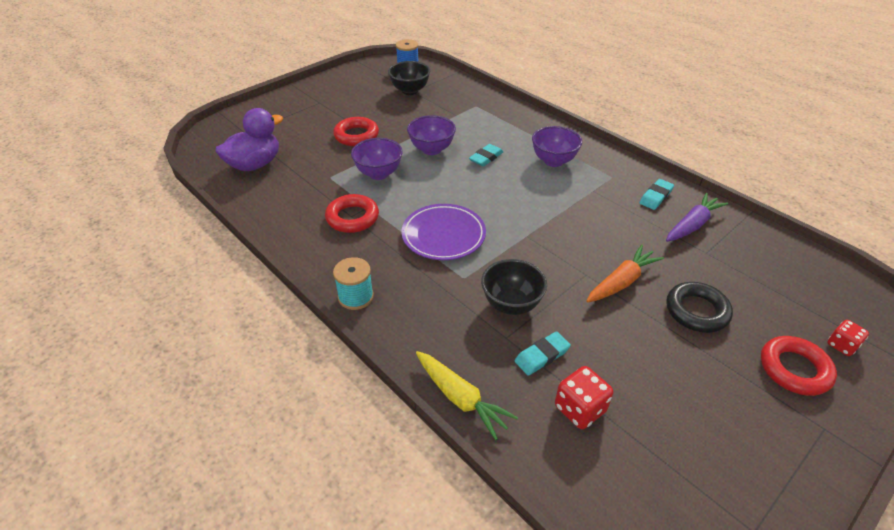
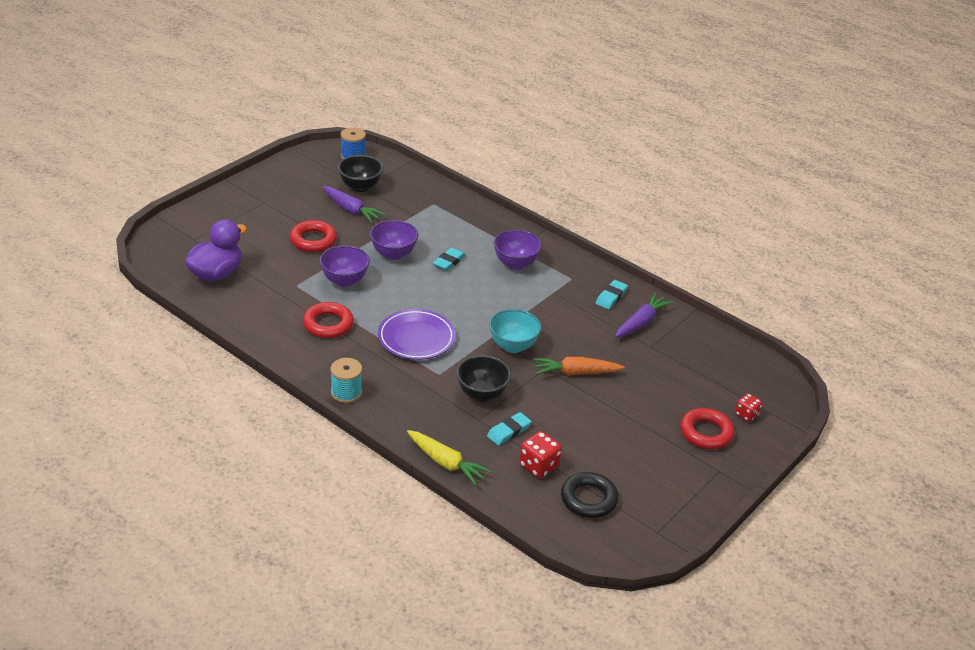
camera: 10 degrees left, 5 degrees down
orange carrot [586,245,664,302] -> orange carrot turned 135 degrees counterclockwise [533,357,625,375]
black ring [666,282,733,333] -> black ring moved to [561,472,619,518]
none -> purple carrot [322,186,386,223]
none -> turquoise bowl [489,309,541,353]

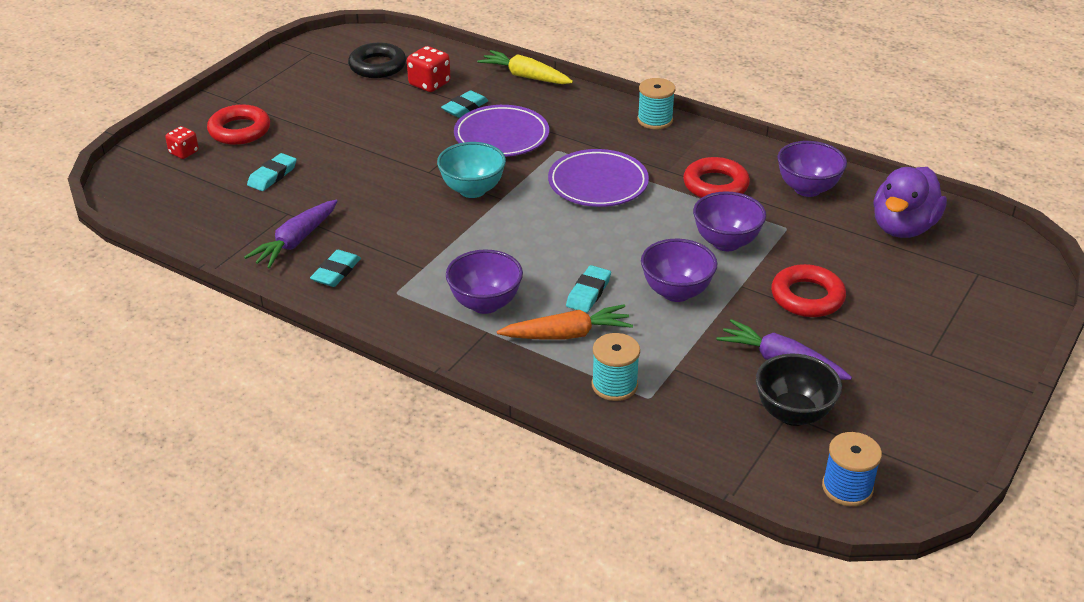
camera: 175 degrees right, 0 degrees up
black bowl [456,355,511,402] -> purple plate [454,105,549,157]
orange carrot [533,357,625,375] -> orange carrot moved to [497,305,633,340]
none -> turquoise eraser [247,153,297,191]
none -> turquoise spool [592,333,640,401]
none -> purple bowl [777,141,847,197]

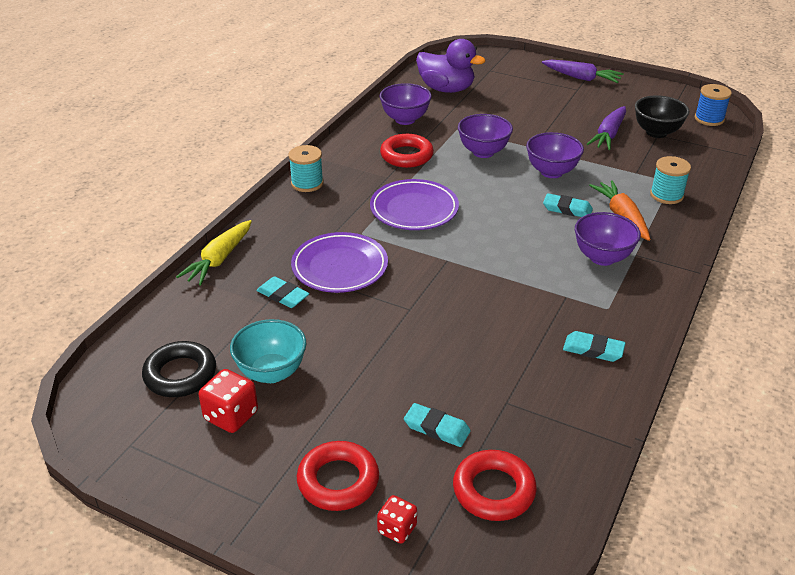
camera: 95 degrees left, 0 degrees up
purple carrot [244,200,338,269] -> purple carrot moved to [542,60,624,83]
red dice [407,46,451,92] -> red dice moved to [199,369,258,433]
turquoise bowl [437,142,506,198] -> turquoise bowl moved to [230,319,306,383]
red ring [771,264,846,317] -> red ring moved to [453,450,537,521]

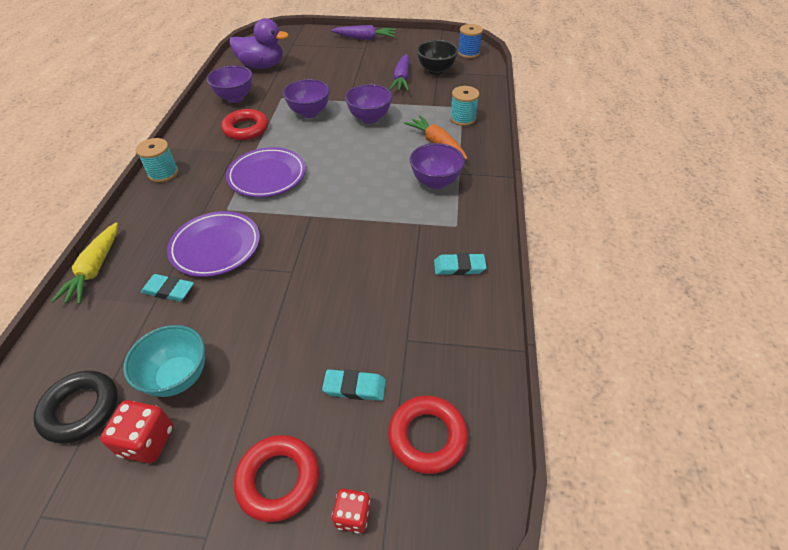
camera: 20 degrees left, 10 degrees up
turquoise eraser [543,193,593,217] -> none

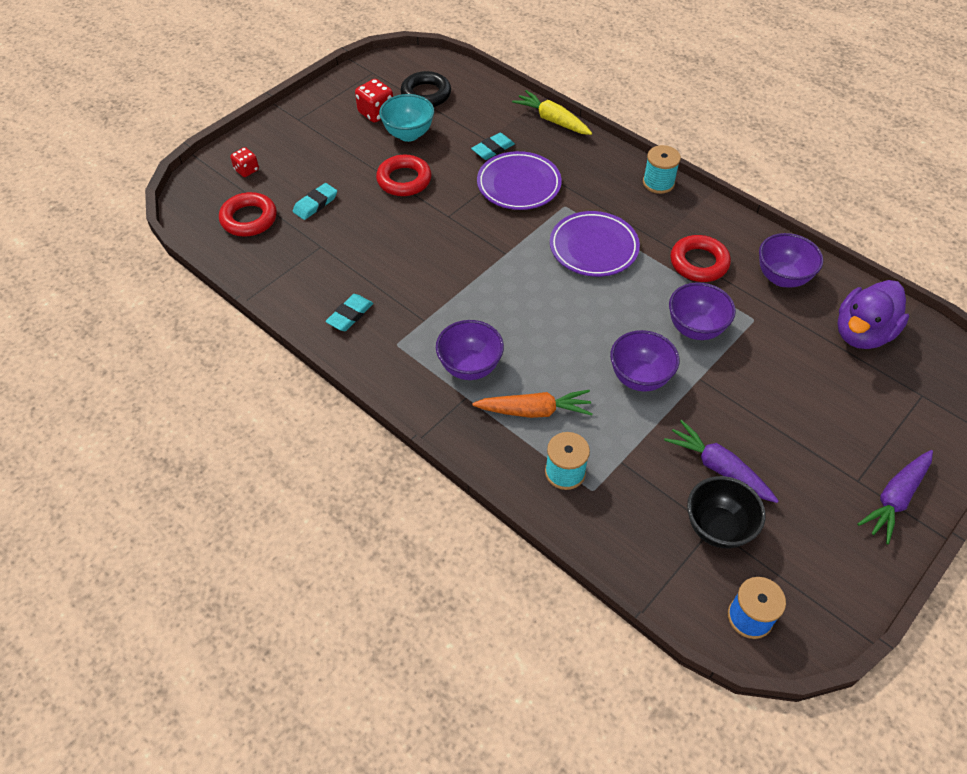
camera: 125 degrees right, 5 degrees up
red ring [234,435,319,522] -> red ring moved to [376,154,432,196]

